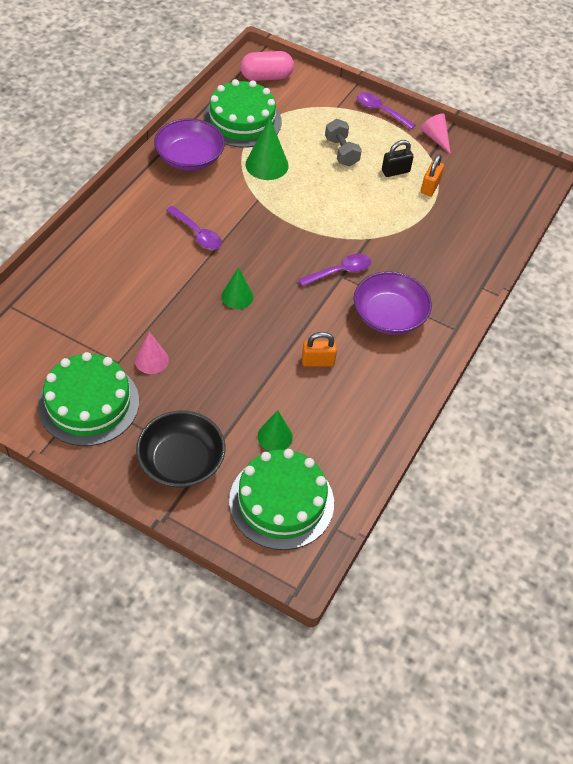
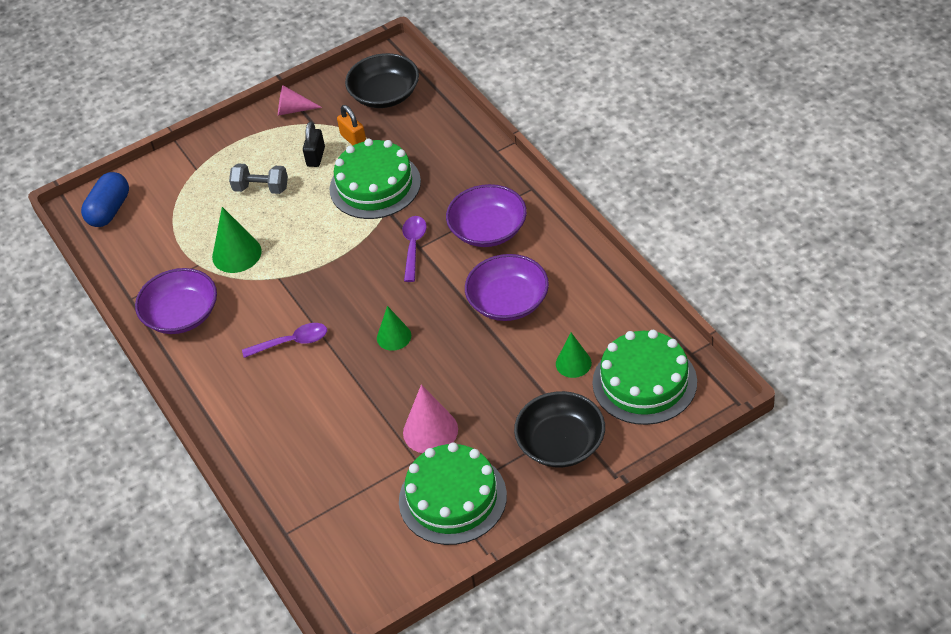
camera: 50 degrees left, 5 degrees down
pink cone [135,332,169,374] -> pink cone [403,385,458,453], size x1.51
green cake [203,79,282,148] -> green cake moved to [330,139,421,219]
pink capsule [241,51,294,81] -> blue capsule [81,172,129,227]
orange padlock [302,332,337,367] -> purple bowl [465,254,549,321]
purple spoon [357,92,416,129] -> none
none -> black bowl [345,53,419,108]

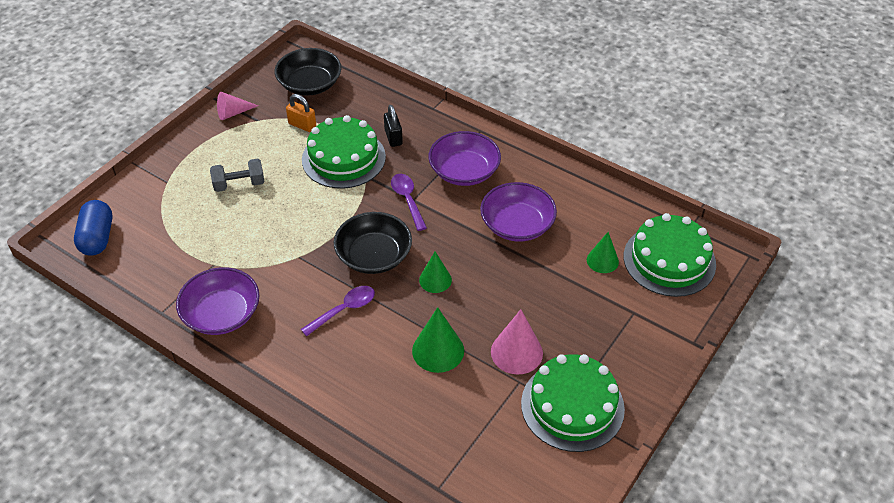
camera: 30 degrees left, 0 degrees up
green cone [212,207,262,273] -> green cone moved to [412,307,464,373]
black padlock [303,121,325,167] -> black padlock moved to [384,105,403,147]
black bowl [514,391,605,467] -> black bowl moved to [334,212,412,274]

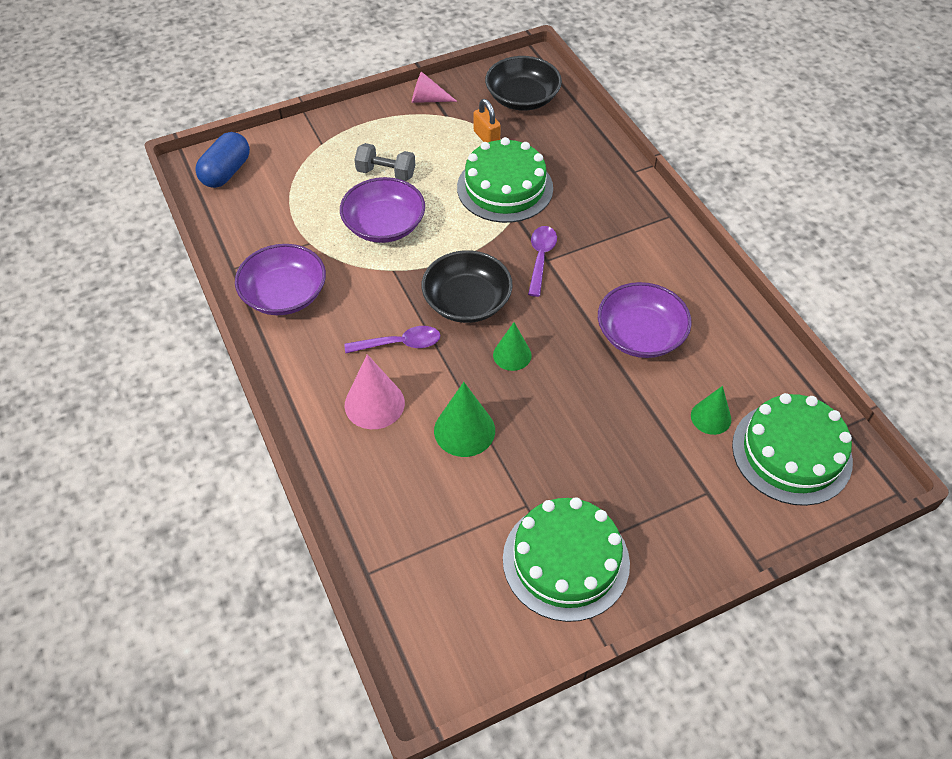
camera: 30 degrees right, 5 degrees up
black padlock [384,105,403,147] -> none
purple bowl [429,131,501,186] -> purple bowl moved to [340,177,425,243]
pink cone [491,309,543,375] -> pink cone moved to [345,354,405,429]

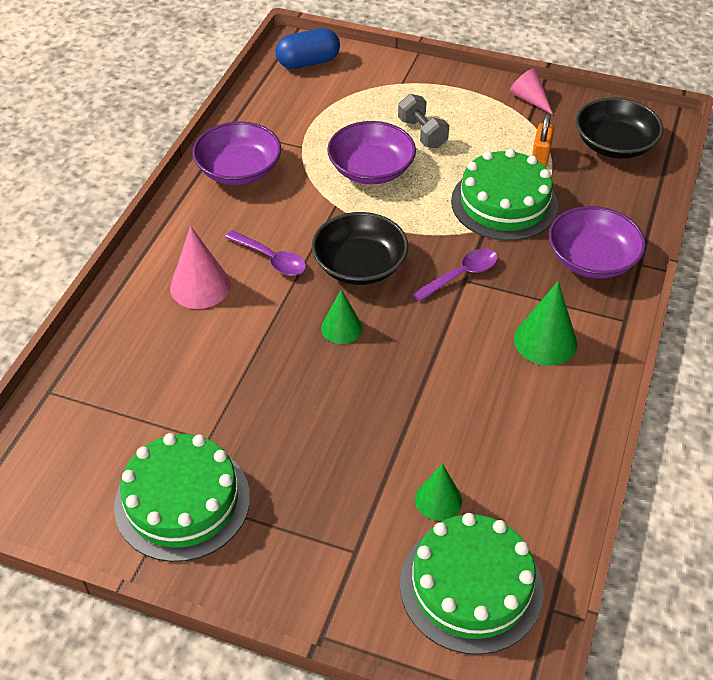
camera: 45 degrees right, 5 degrees down
green cone [434,382,495,457] -> green cone moved to [514,282,577,366]
purple bowl [598,282,692,358] -> purple bowl moved to [549,206,646,279]

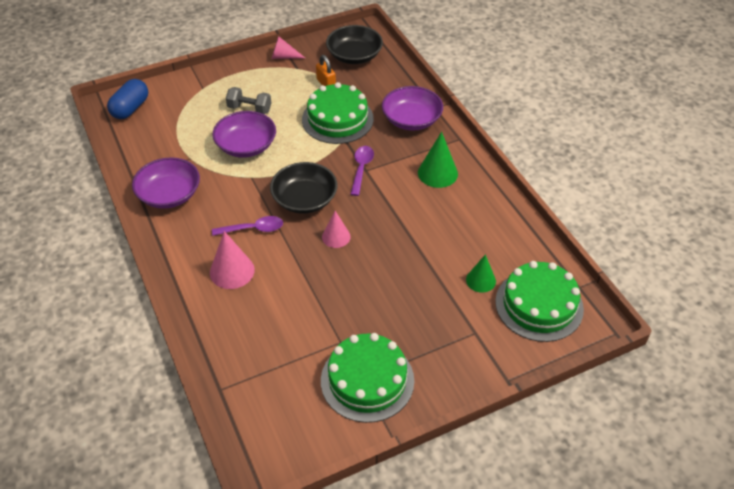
camera: 45 degrees left, 0 degrees up
green cone [321,289,363,344] -> pink cone [322,211,351,248]

